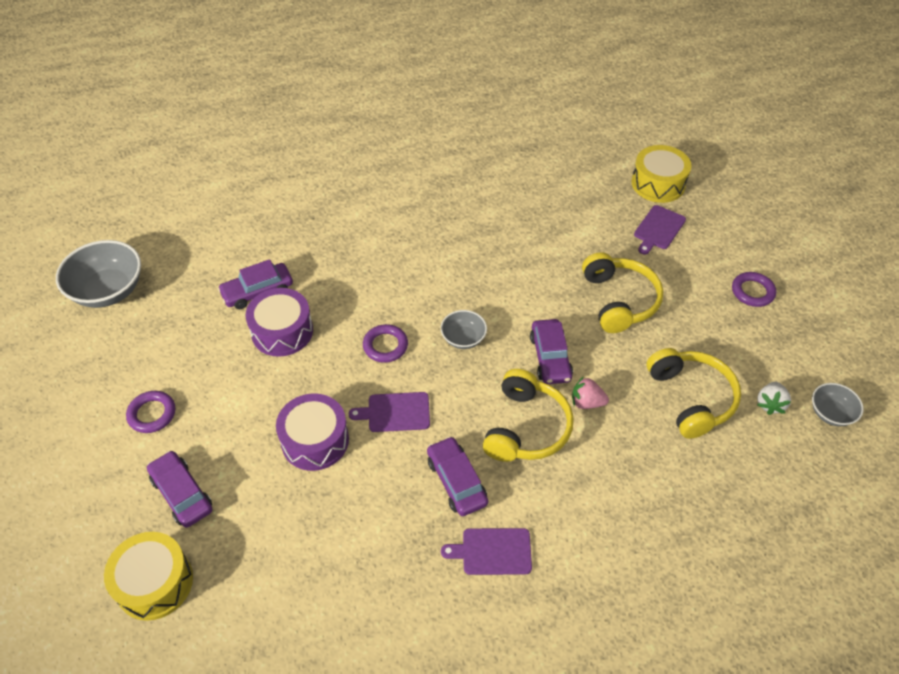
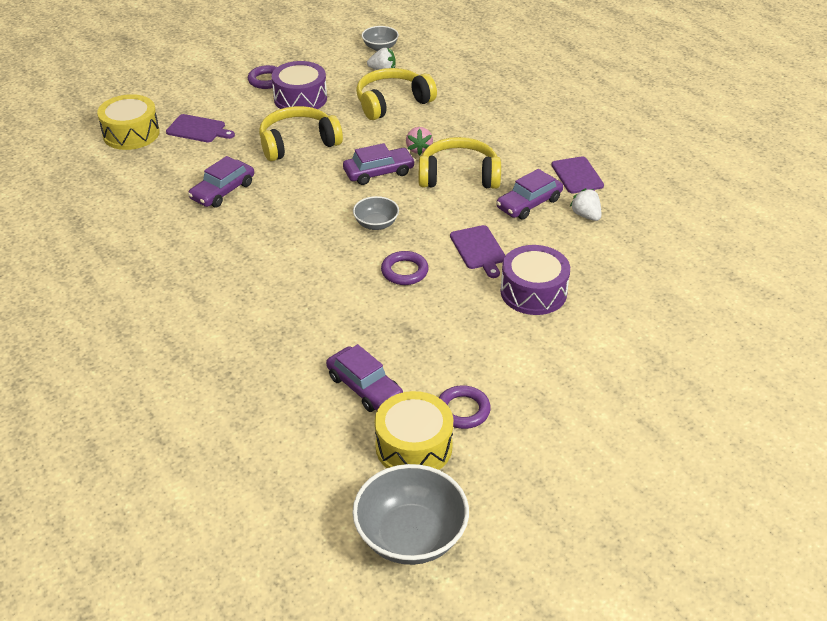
camera: 105 degrees left, 10 degrees down
yellow drum [104,532,193,621] -> yellow drum moved to [375,391,453,470]
purple ring [126,391,175,433] -> purple ring moved to [439,385,491,429]
purple car [147,451,212,528] -> purple car moved to [188,156,254,207]
purple drum [246,288,313,357] -> purple drum moved to [271,61,327,109]
none -> white strawberry [570,188,601,221]

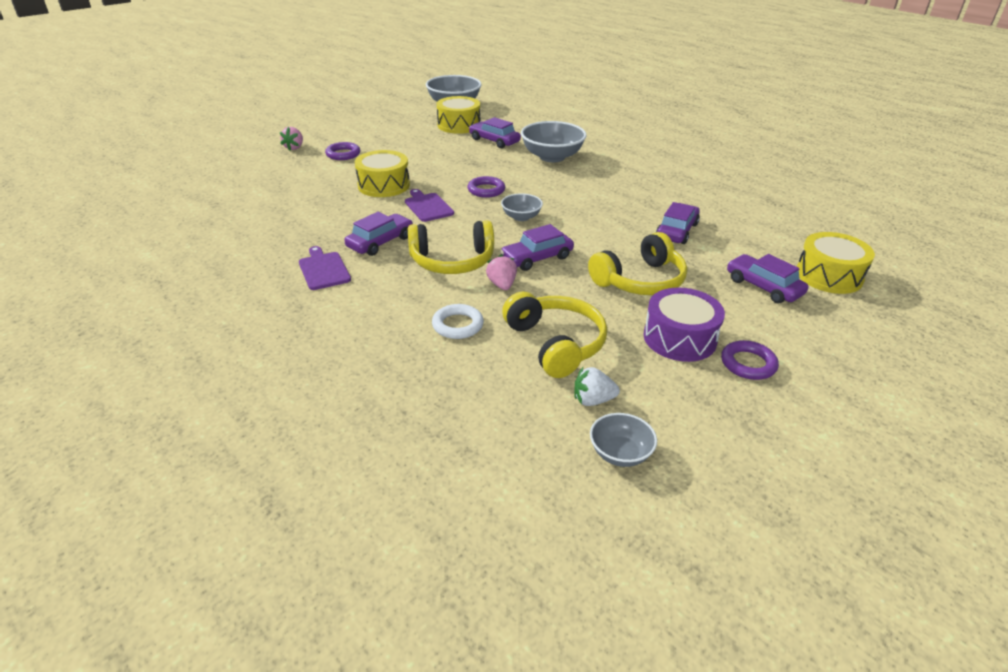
camera: 170 degrees right, 5 degrees down
purple cutting board [166,114,235,142] -> purple car [727,254,808,303]
yellow headphones [356,68,437,120] -> yellow headphones turned 75 degrees counterclockwise [502,292,607,378]
purple ring [439,385,491,429] -> purple ring moved to [325,142,360,160]
purple drum [500,245,570,315] -> yellow drum [355,150,410,197]
white strawberry [570,188,601,221] -> none
none -> pink strawberry [280,127,303,150]
none -> white ring [432,304,484,339]
none -> grey bowl [521,121,587,162]

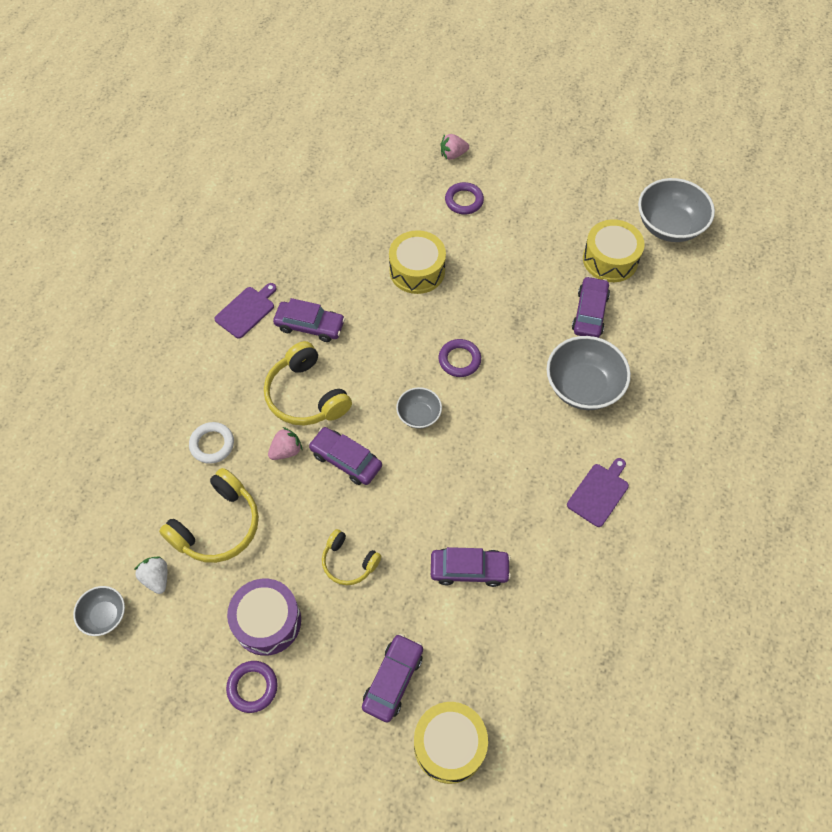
camera: 65 degrees right, 25 degrees up
purple cutting board [405,189,454,222] -> purple cutting board moved to [567,458,629,527]
yellow headphones [588,232,687,295] -> yellow headphones [322,529,381,585], size x0.60

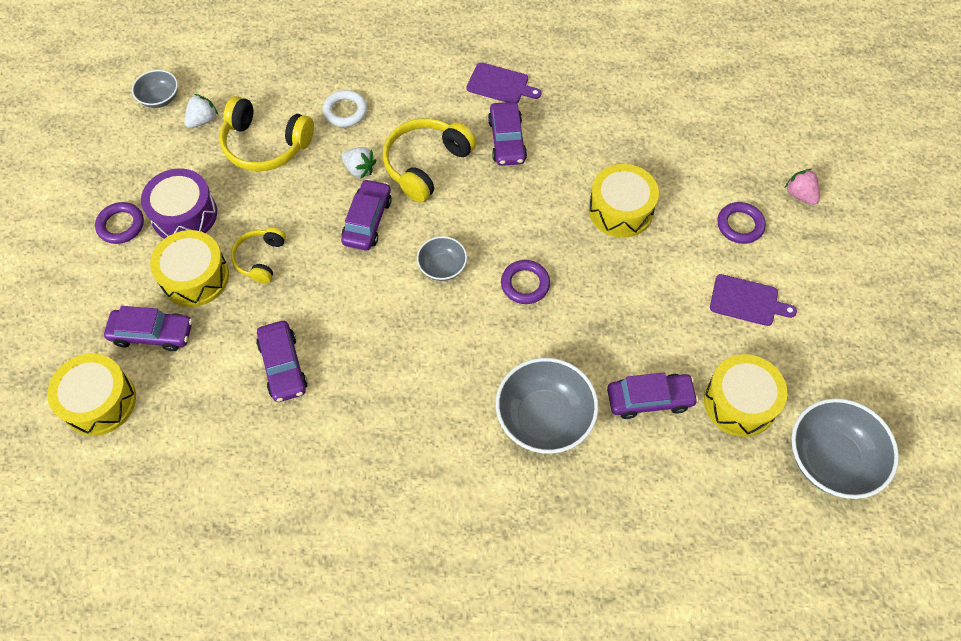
camera: 70 degrees right, 0 degrees up
pink strawberry [268,427,302,460] -> white strawberry [342,147,376,178]
purple cutting board [567,458,629,527] -> purple cutting board moved to [710,274,797,326]
none -> yellow drum [150,230,229,307]

